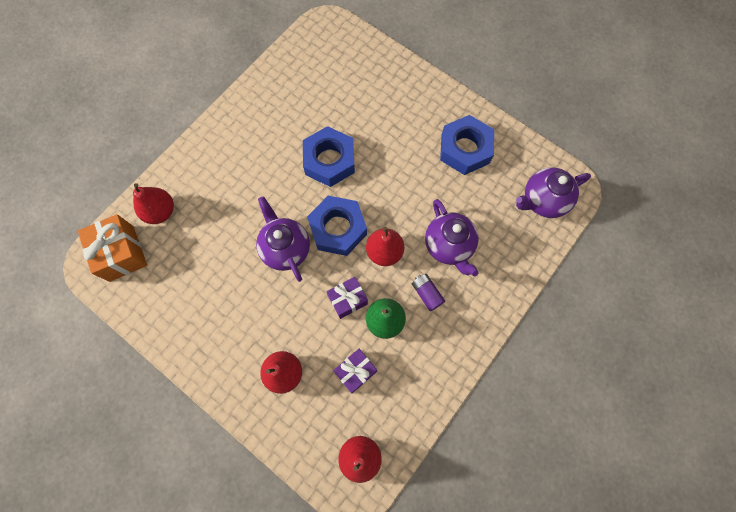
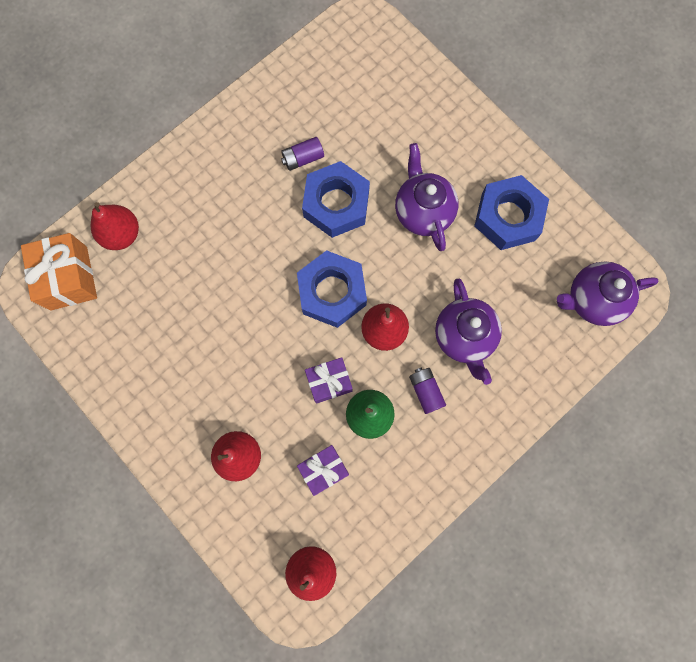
camera: 10 degrees right, 5 degrees up
purple teapot [256,197,310,282] -> purple teapot moved to [395,143,459,251]
none -> purple battery [281,137,324,171]

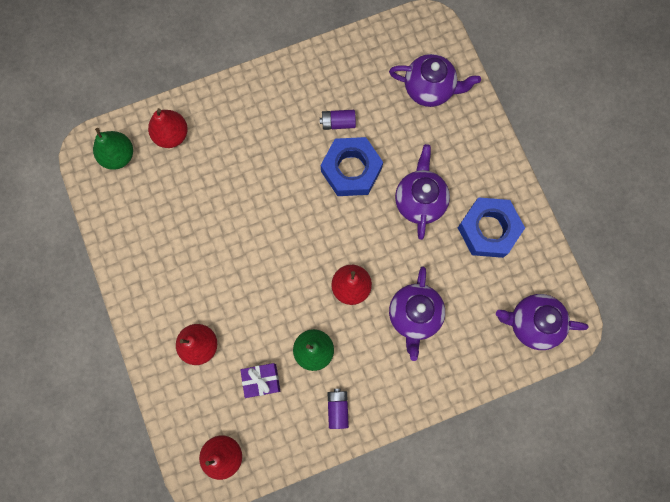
camera: 20 degrees right, 0 degrees up
orange gift [21,233,97,311] -> green pear [93,128,133,169]
blue nut [297,250,367,328] -> none
purple gift [305,357,353,404] -> none
purple battery [409,367,446,414] -> purple battery moved to [328,389,349,429]
none -> purple teapot [389,54,481,107]

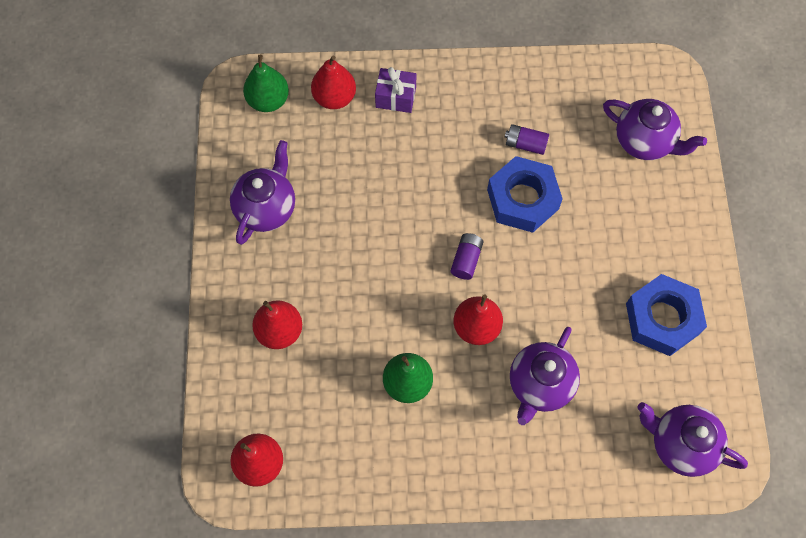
camera: 20 degrees right, 10 degrees down
purple gift [240,363,280,398] -> purple gift moved to [375,67,416,113]
purple battery [328,389,349,429] -> purple battery moved to [451,233,483,280]
purple teapot [395,144,450,240] -> purple teapot moved to [230,140,295,245]

